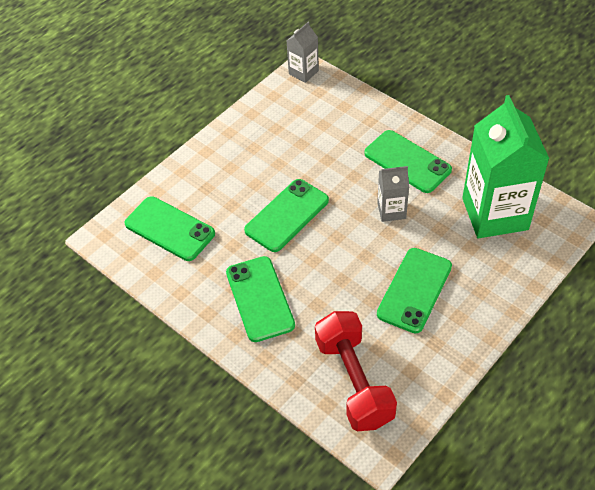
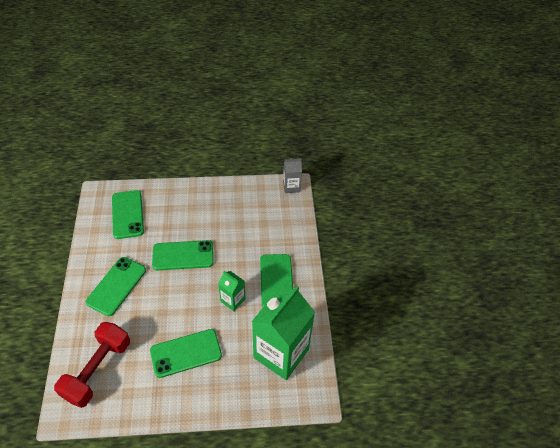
camera: 40 degrees right, 0 degrees up
grey carton [377,166,409,222] -> green carton [218,271,246,311]

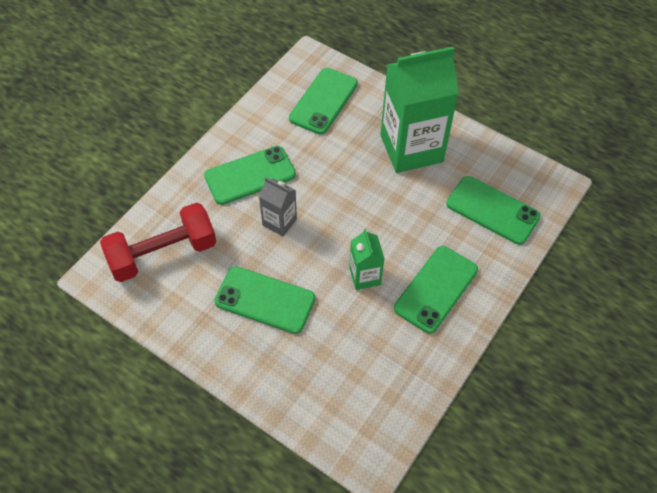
camera: 40 degrees right, 5 degrees up
green phone [152,240,214,270] -> green phone moved to [446,176,541,245]
green carton [252,286,315,380] -> green carton moved to [380,47,459,173]
grey carton [283,159,302,193] -> grey carton moved to [259,178,297,236]

